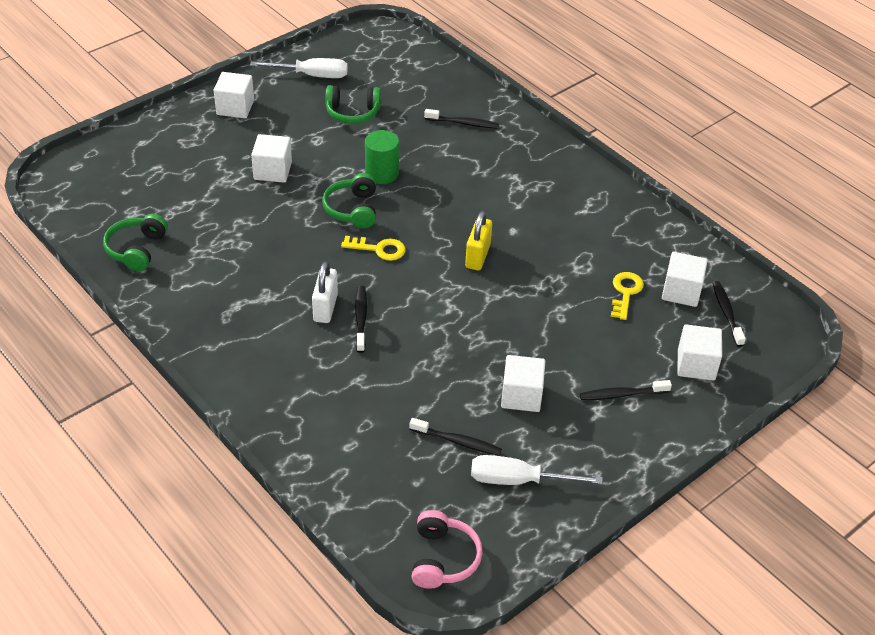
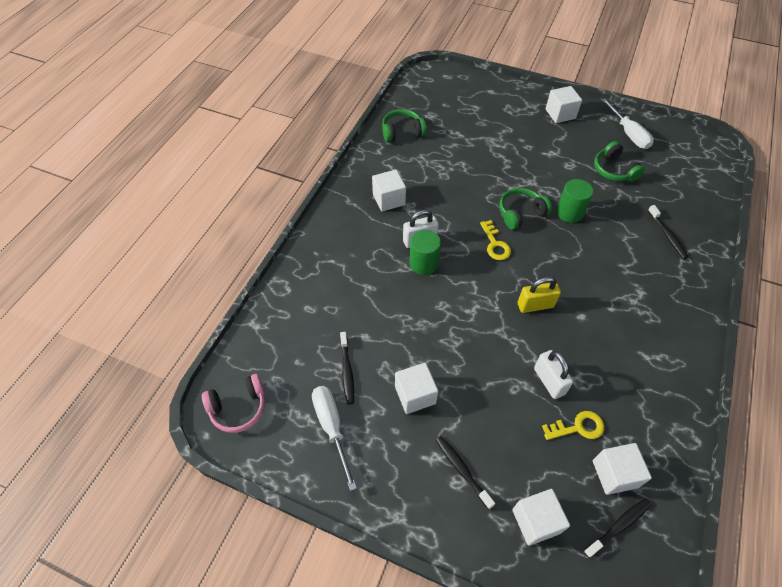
camera: 65 degrees right, 10 degrees up
white cube [251,134,292,183] -> white cube moved to [372,170,406,211]
black toothbrush [355,286,367,353] -> green cylinder [410,230,441,275]
none -> white padlock [534,350,573,399]

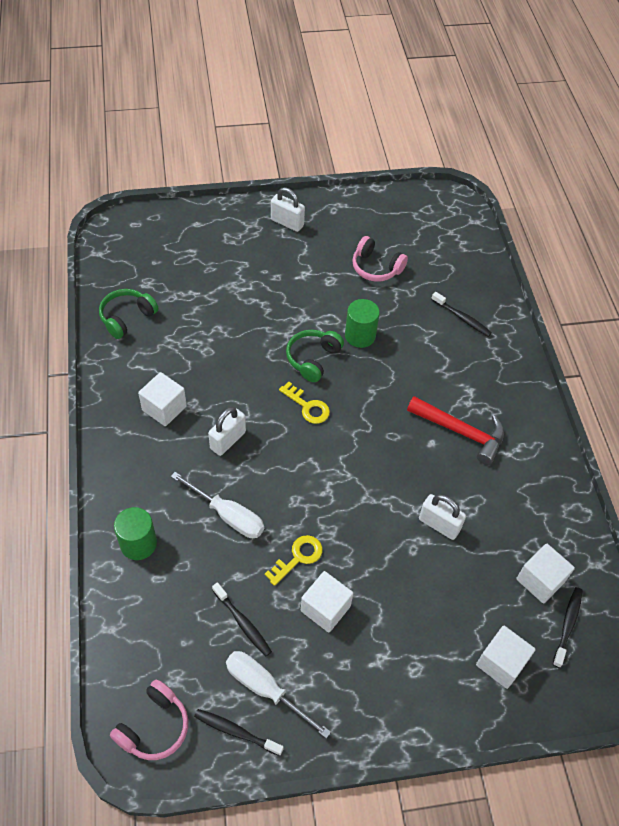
camera: 35 degrees left, 0 degrees up
green cylinder [410,230,441,275] -> green cylinder moved to [114,507,157,560]
black toothbrush [436,436,495,510] -> black toothbrush moved to [194,709,284,756]
yellow padlock [518,277,561,313] -> none
yellow key [542,411,604,440] -> yellow key moved to [265,535,323,586]
white cube [545,86,582,123] -> white padlock [271,187,305,232]
green headphones [594,141,645,182] -> pink headphones [352,236,408,282]
white screwdriver [601,98,654,149] -> white screwdriver moved to [171,472,264,538]
none -> red hammer [407,396,504,465]

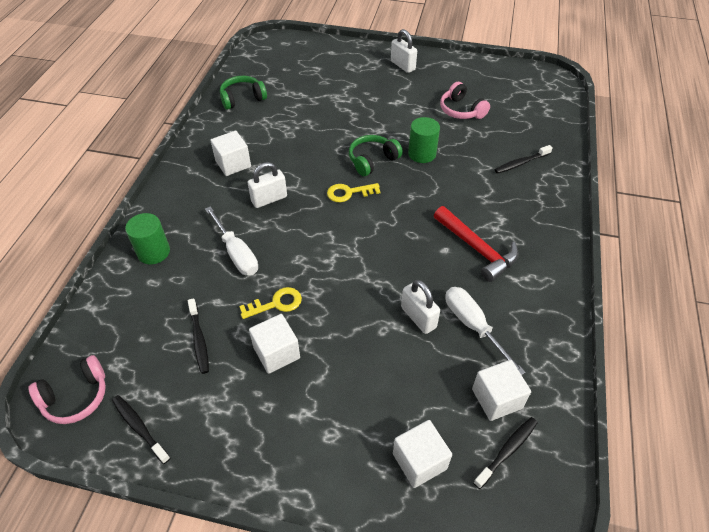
camera: 25 degrees right, 5 degrees down
white screwdriver [226,651,331,739] -> white screwdriver moved to [445,287,526,375]
yellow key [279,381,330,424] -> yellow key turned 105 degrees clockwise [327,183,380,202]
black toothbrush [431,292,492,337] -> black toothbrush turned 90 degrees clockwise [495,145,553,174]

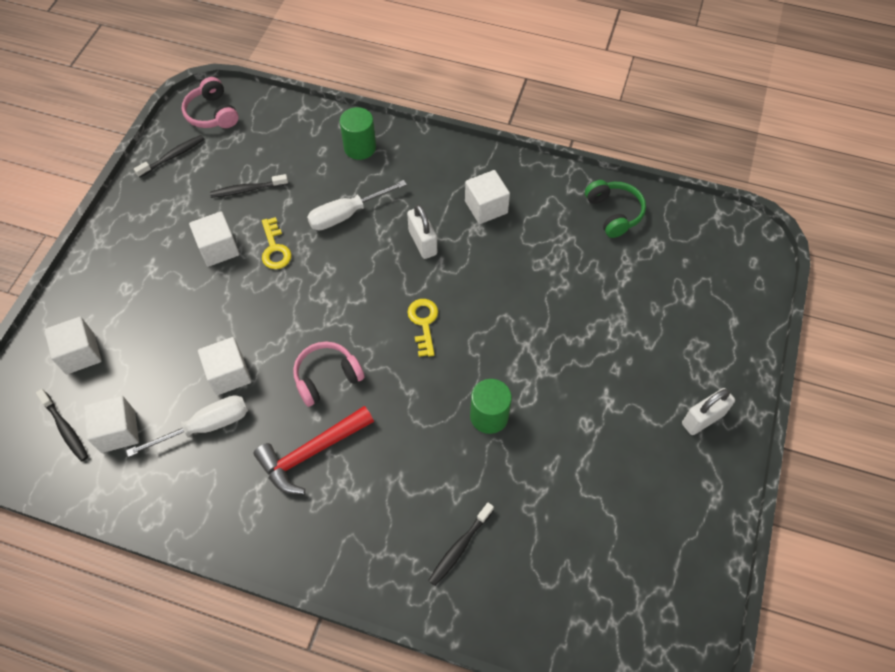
camera: 95 degrees right, 10 degrees up
green headphones [349,135,403,176] -> none
white padlock [401,280,440,334] -> white cube [198,337,251,395]
pink headphones [440,82,490,119] -> pink headphones moved to [293,342,365,407]
black toothbrush [495,145,553,174] -> black toothbrush turned 120 degrees counterclockwise [428,503,494,586]

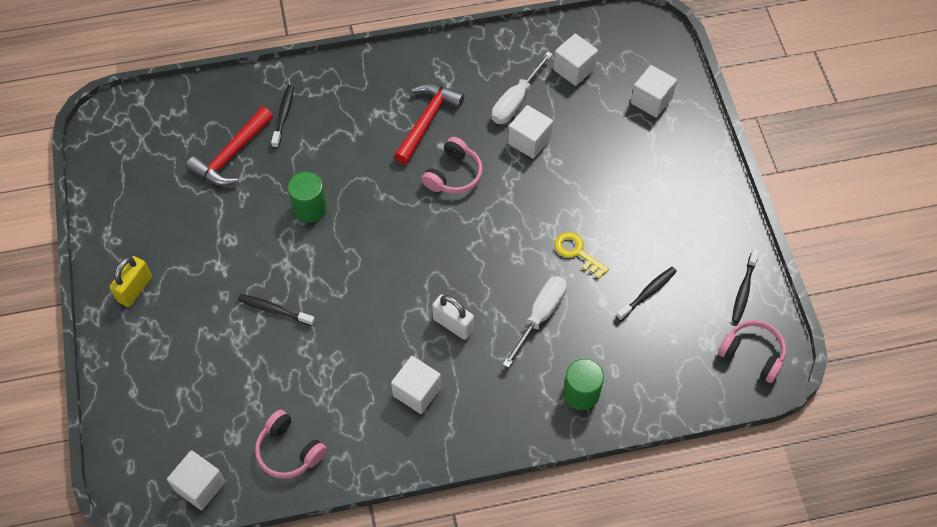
camera: 150 degrees right, 0 degrees up
black toothbrush [36,389,88,462] -> black toothbrush moved to [238,294,315,326]
white cube [189,211,239,267] -> white cube moved to [167,450,225,510]
yellow key [408,299,438,357] -> none
green headphones [585,180,646,238] -> pink headphones [255,410,327,479]
white padlock [682,388,735,435] -> yellow padlock [110,256,152,307]
none -> red hammer [186,107,273,186]

